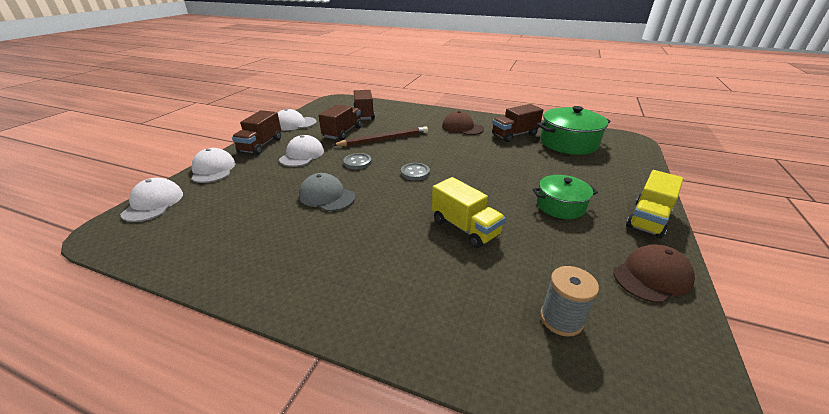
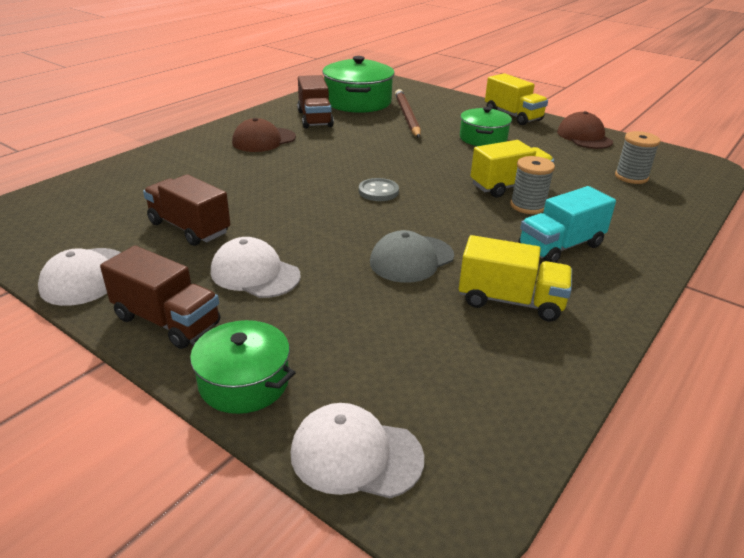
camera: 75 degrees left, 0 degrees up
white cap [191,148,235,183] -> green pot [190,320,296,414]
brown pencil [333,126,428,146] -> brown pencil moved to [395,89,421,138]
grey button [343,153,372,169] -> none
brown truck [353,90,375,120] -> none
none -> yellow truck [459,235,572,321]
none -> grey spool [510,156,555,214]
none -> turquoise truck [518,186,616,263]

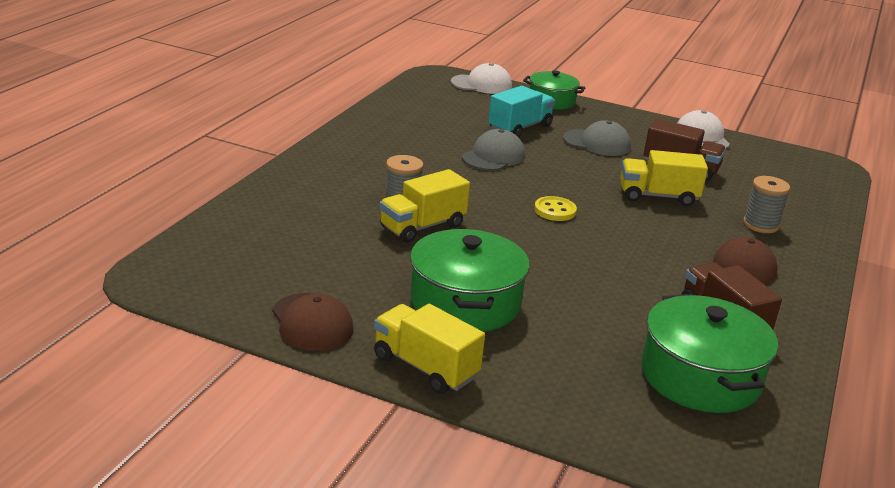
camera: 165 degrees right, 5 degrees down
brown truck [100,245,220,349] -> none
white cap [211,237,301,298] -> grey cap [563,120,631,156]
grey button [359,178,399,201] -> yellow button [534,196,577,221]
brown pencil [395,89,421,138] -> none
yellow truck [459,235,572,321] -> yellow truck moved to [620,150,708,206]
green pot [460,107,512,146] -> green pot [410,229,530,332], size x1.58
turquoise truck [518,186,616,263] -> turquoise truck moved to [488,86,555,137]
grey spool [615,131,661,184] -> grey spool moved to [743,176,790,233]

